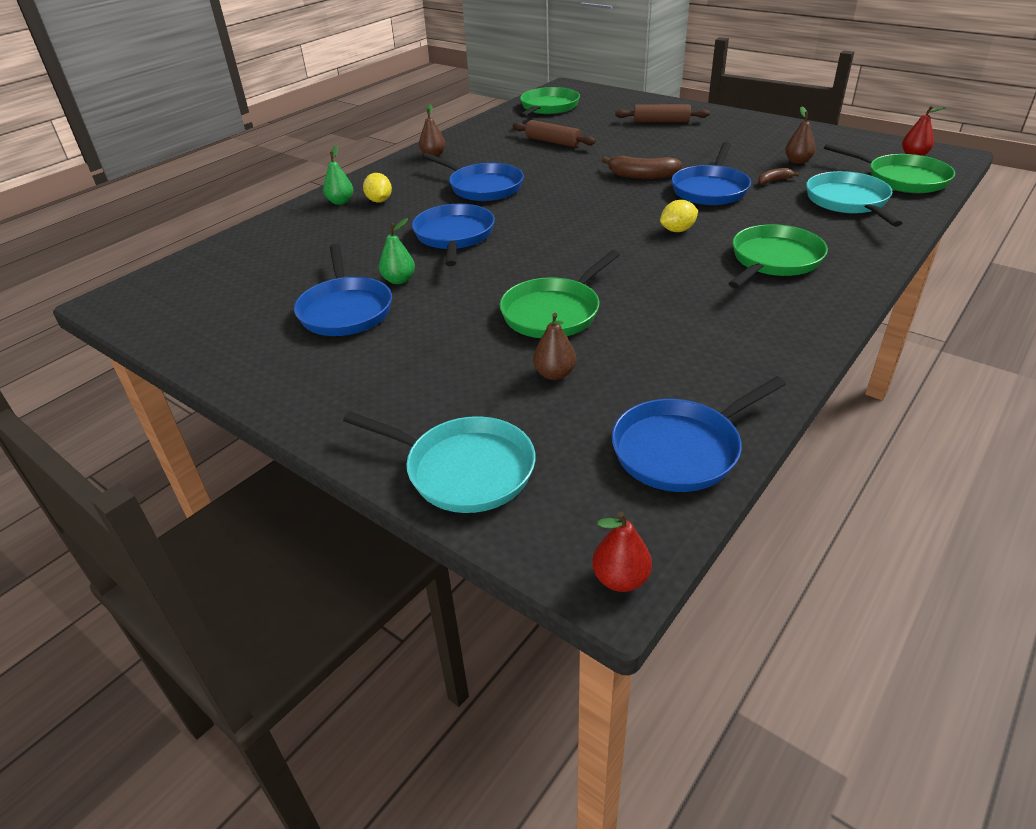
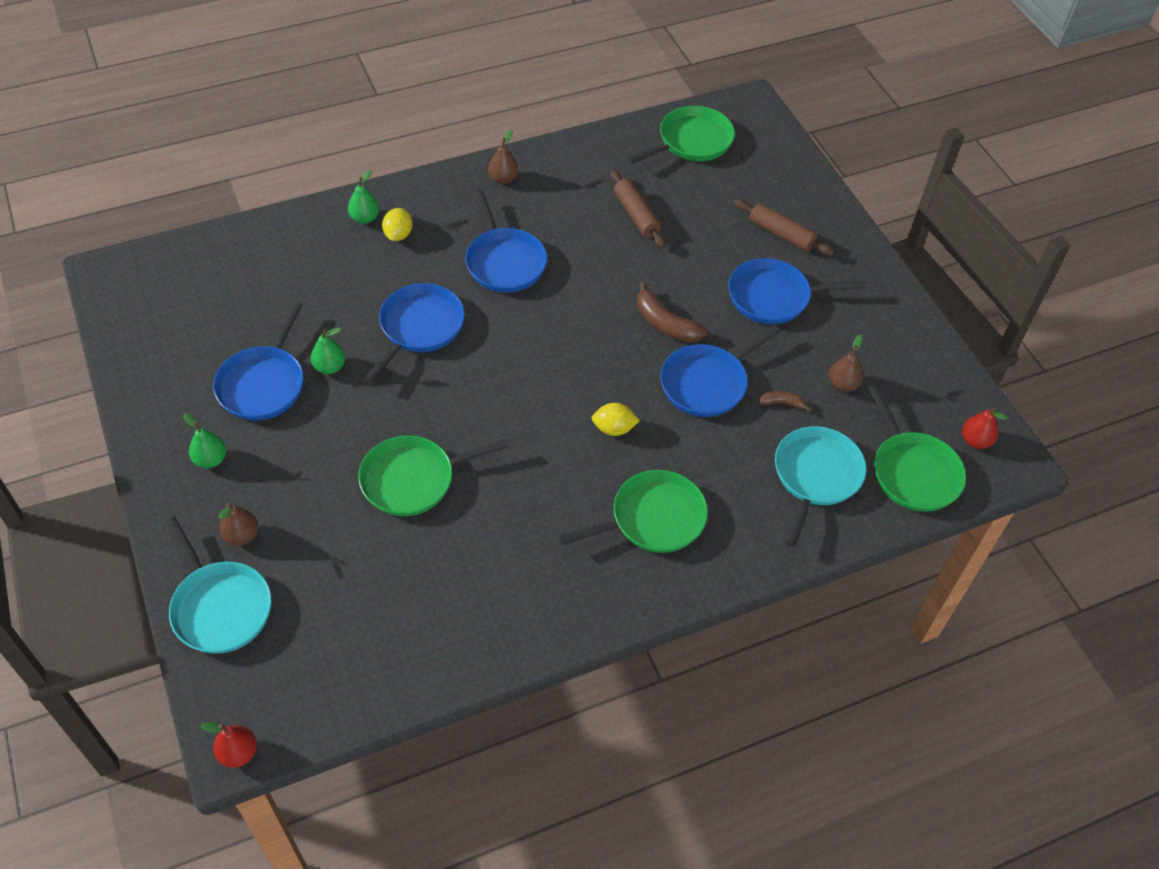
camera: 25 degrees right, 15 degrees up
brown pear [533,313,576,380] -> brown pear moved to [219,503,258,545]
blue pan [612,376,786,492] -> blue pan moved to [728,258,865,324]
none -> green pear [183,413,226,468]

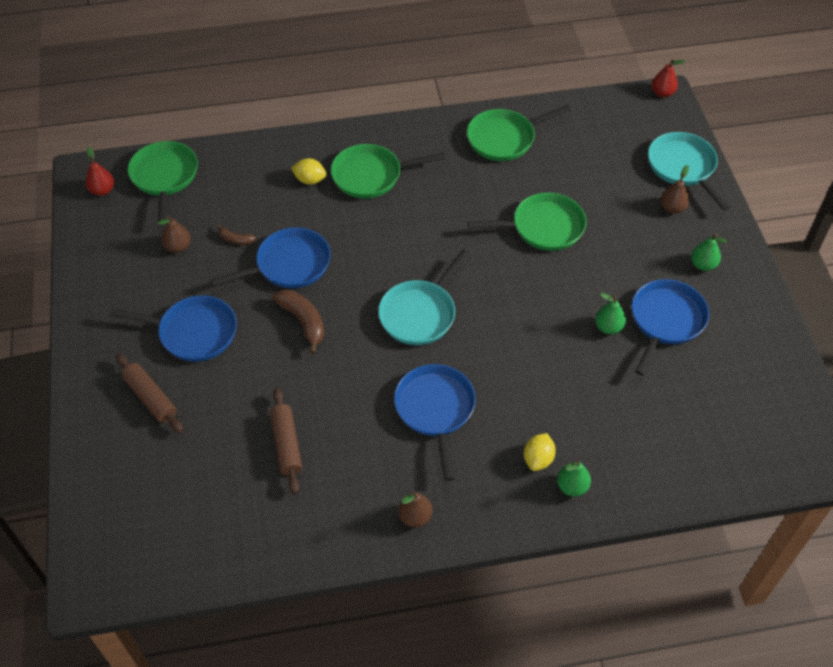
camera: 165 degrees left, 0 degrees up
blue pan [364,283,465,383] -> none
yellow lemon [592,403,640,436] -> yellow lemon moved to [291,158,327,185]
green pan [627,106,735,164] -> green pan moved to [467,105,572,161]
turquoise pan [775,426,866,547] -> turquoise pan moved to [378,250,470,345]

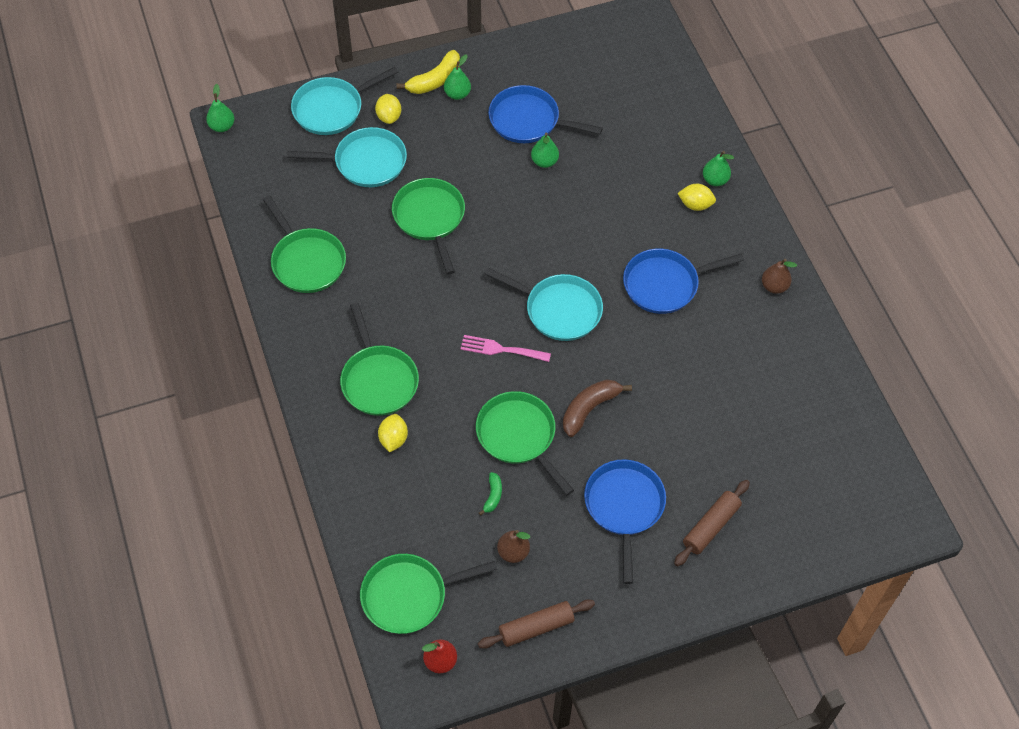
camera: 100 degrees left, 5 degrees up
blue pan [211,227,331,288] -> green pan [476,391,574,495]
brown banana [218,224,256,245] -> green banana [479,472,502,516]
brown rolling pin [270,388,302,494] -> brown rolling pin moved to [478,599,595,649]
red pear [652,59,685,97] -> green pear [206,84,234,132]
brown pear [661,165,689,214] -> yellow lemon [375,94,401,124]
none -> turquoise pan [287,127,407,187]
none -> yellow banana [397,50,460,94]
none -> pink fork [460,335,551,362]

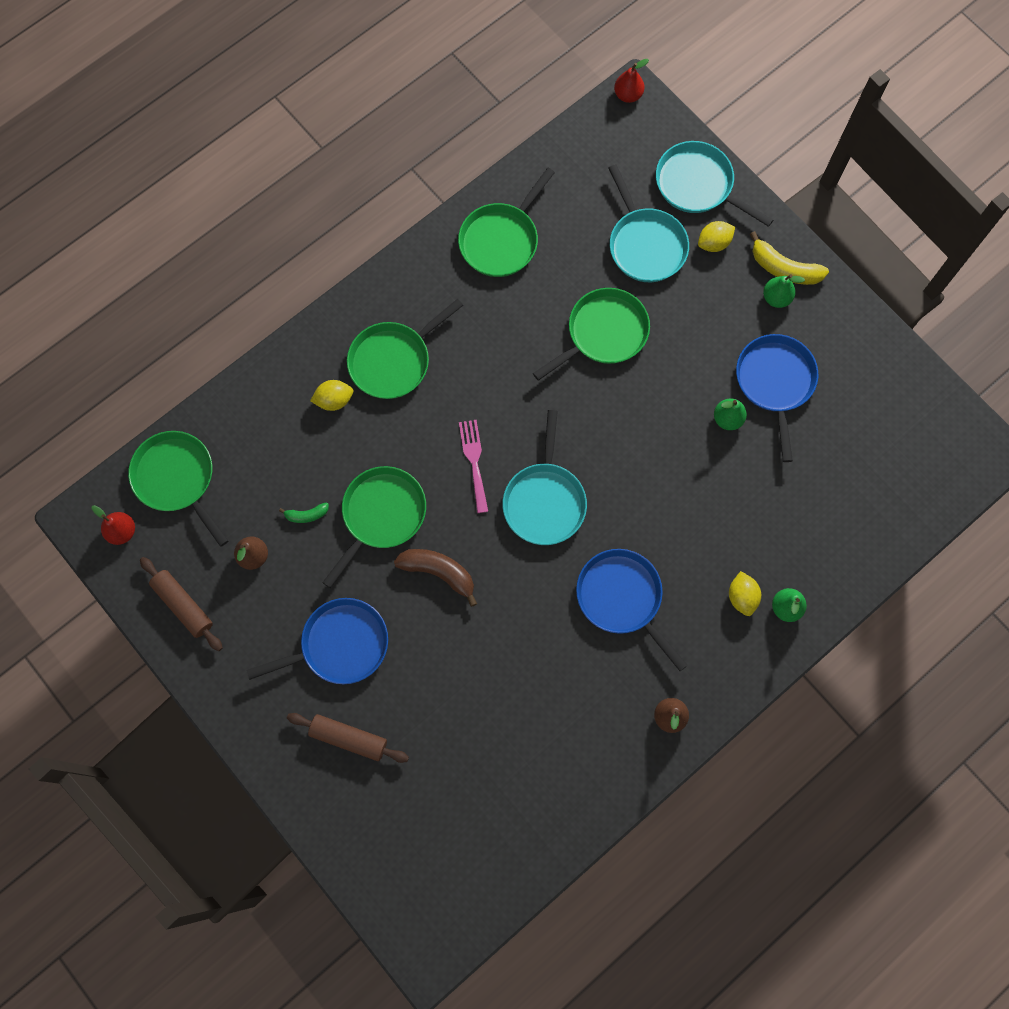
camera: 70 degrees right, 15 degrees up
green pear [206,84,234,132] -> red pear [614,59,649,103]

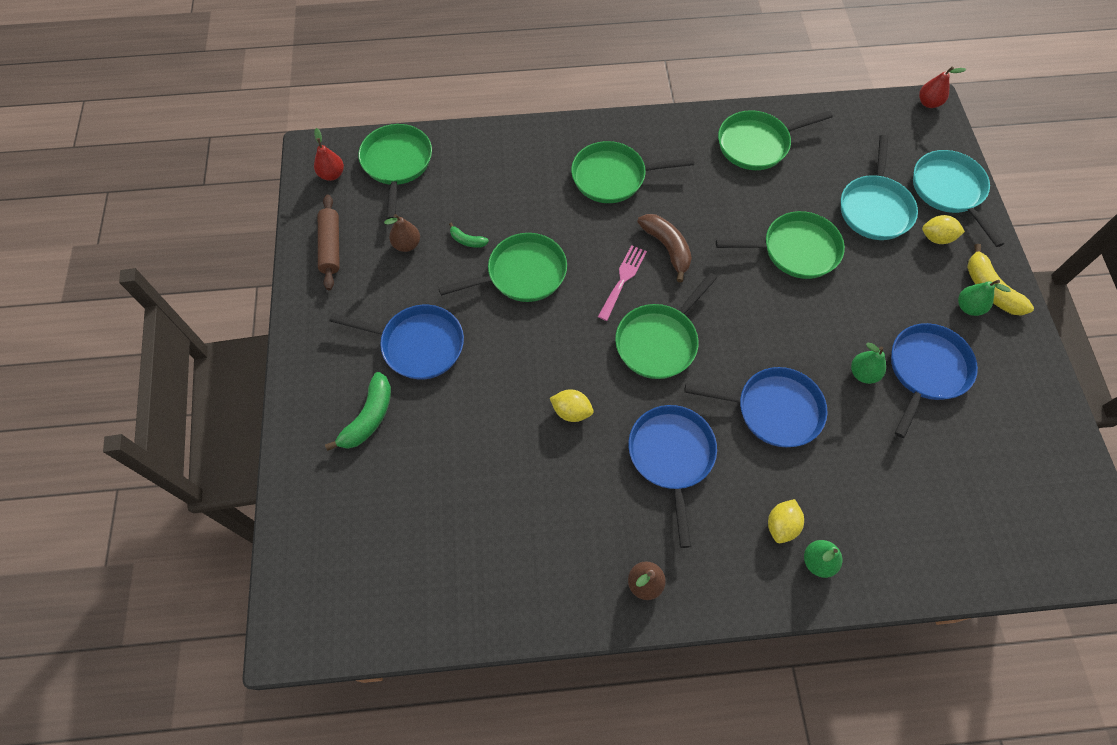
camera: 35 degrees right, 10 degrees down
brown rolling pin [287,713,409,763] -> green banana [325,372,391,451]
yellow lemon [310,380,353,411] -> yellow lemon moved to [550,389,593,422]
brown banana [394,549,477,607] -> brown banana moved to [637,214,692,282]
turquoise pan [503,410,587,545] -> green pan [615,273,717,379]
none -> blue pan [684,367,827,447]

